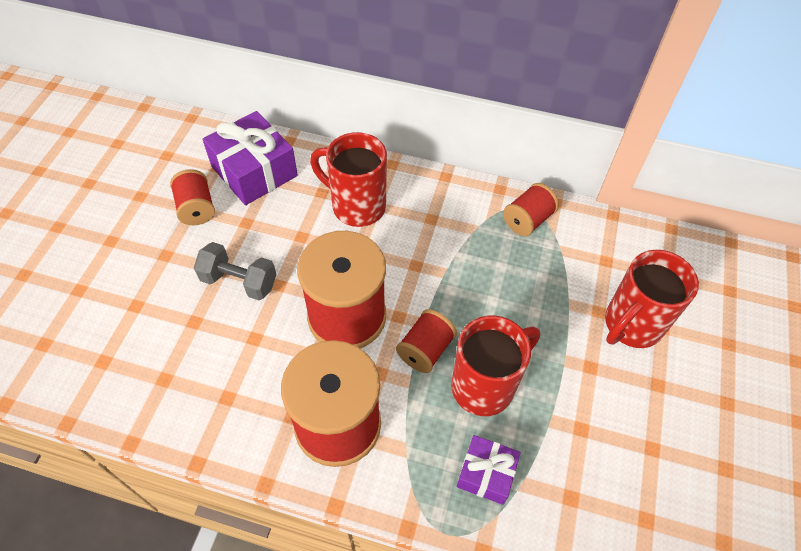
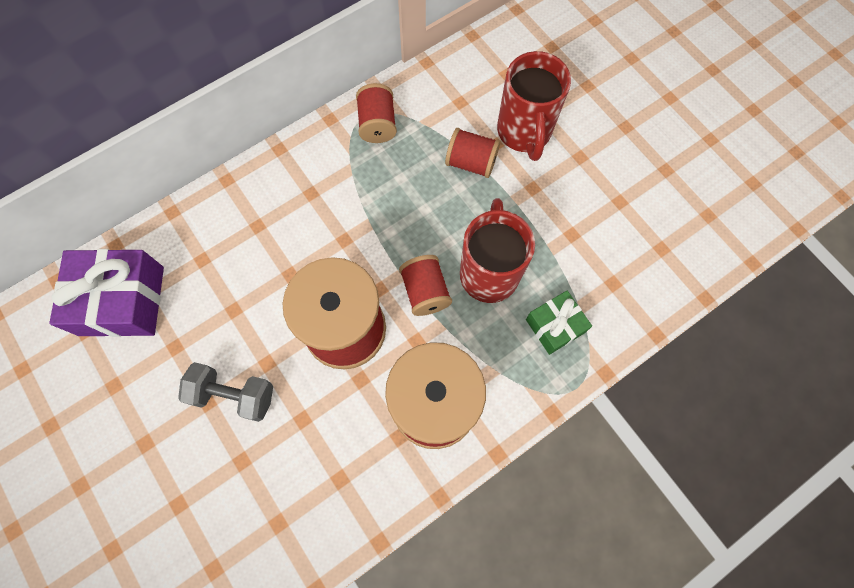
camera: 50 degrees left, 15 degrees up
red spool [170,169,215,225] -> red spool moved to [445,128,500,178]
grey dumbbell [194,242,277,300] -> grey dumbbell turned 45 degrees clockwise [178,362,273,422]
red mug [310,132,387,227] -> none
purple gift [457,435,521,505] -> green gift [526,291,592,355]

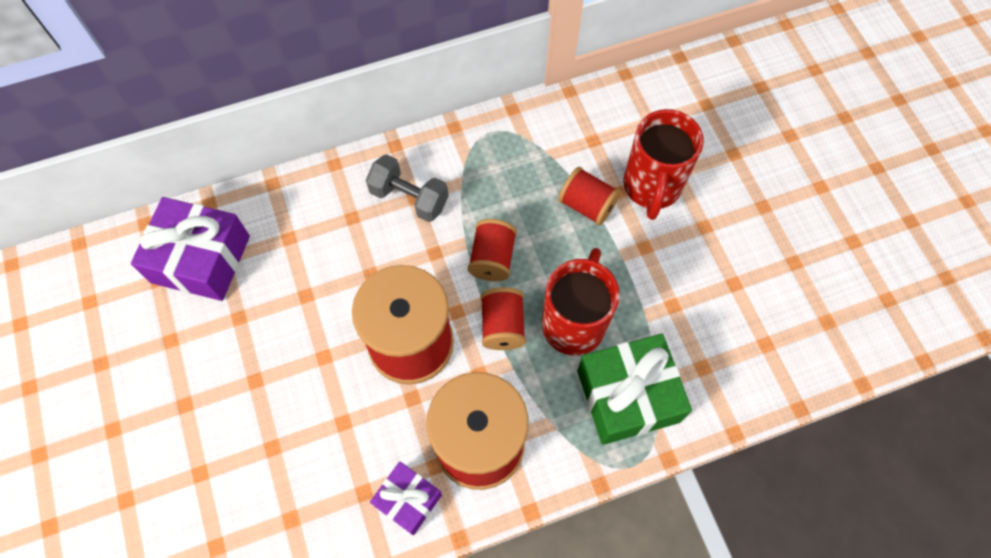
camera: 15 degrees right, 5 degrees down
grey dumbbell [178,362,273,422] -> grey dumbbell moved to [366,154,449,222]
red spool [356,83,397,143] -> red spool moved to [468,219,517,281]
green gift [526,291,592,355] -> green gift [577,334,692,445], size x1.74
none -> purple gift [370,462,442,535]

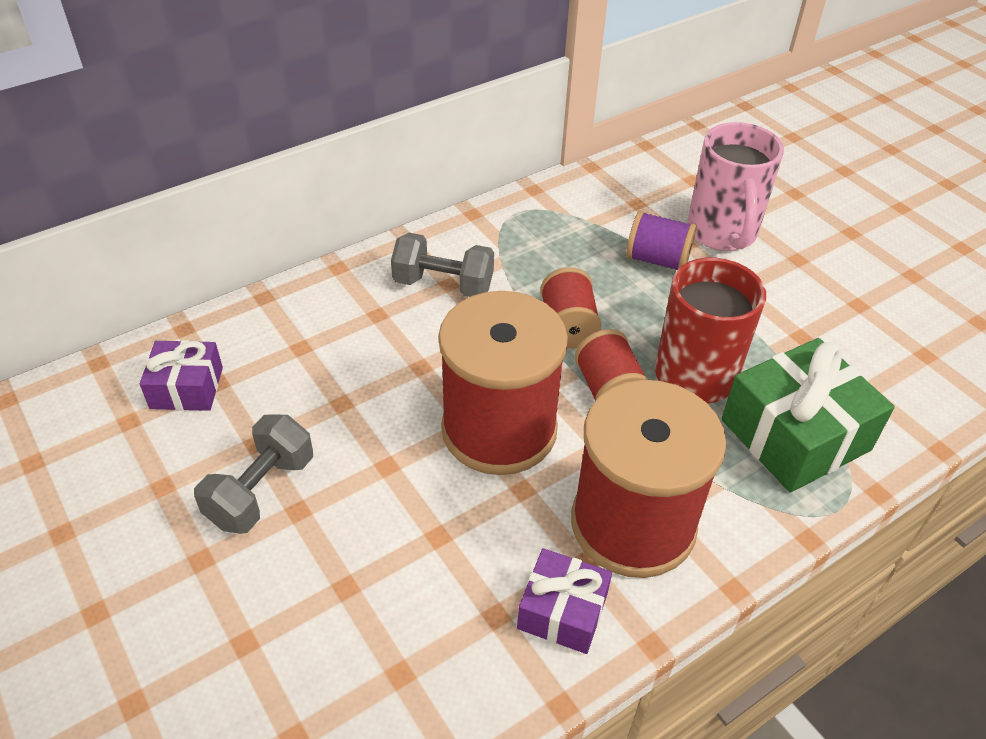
camera: 15 degrees left, 20 degrees down
purple gift [131,197,250,301] -> purple gift [140,340,223,411], size x0.57
red spool [558,167,621,225] -> purple spool [626,211,697,270]
red mug [623,109,704,220] -> pink mug [687,122,784,251]
none -> grey dumbbell [194,414,313,534]

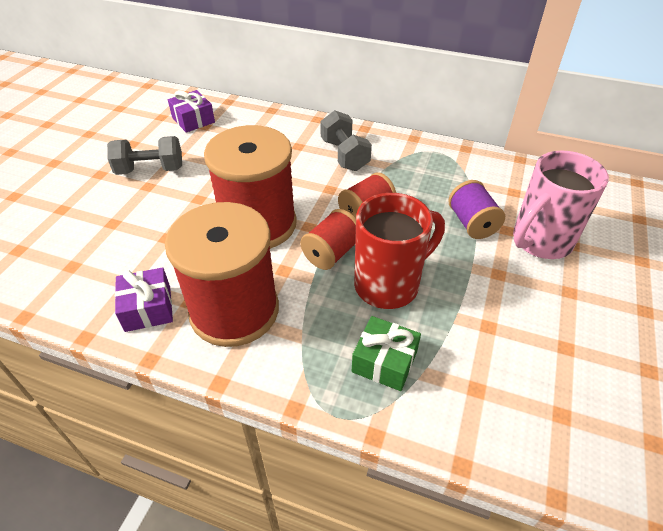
camera: 55 degrees right, 0 degrees up
green gift [721,338,895,493] -> green gift [352,316,421,391], size x0.57

